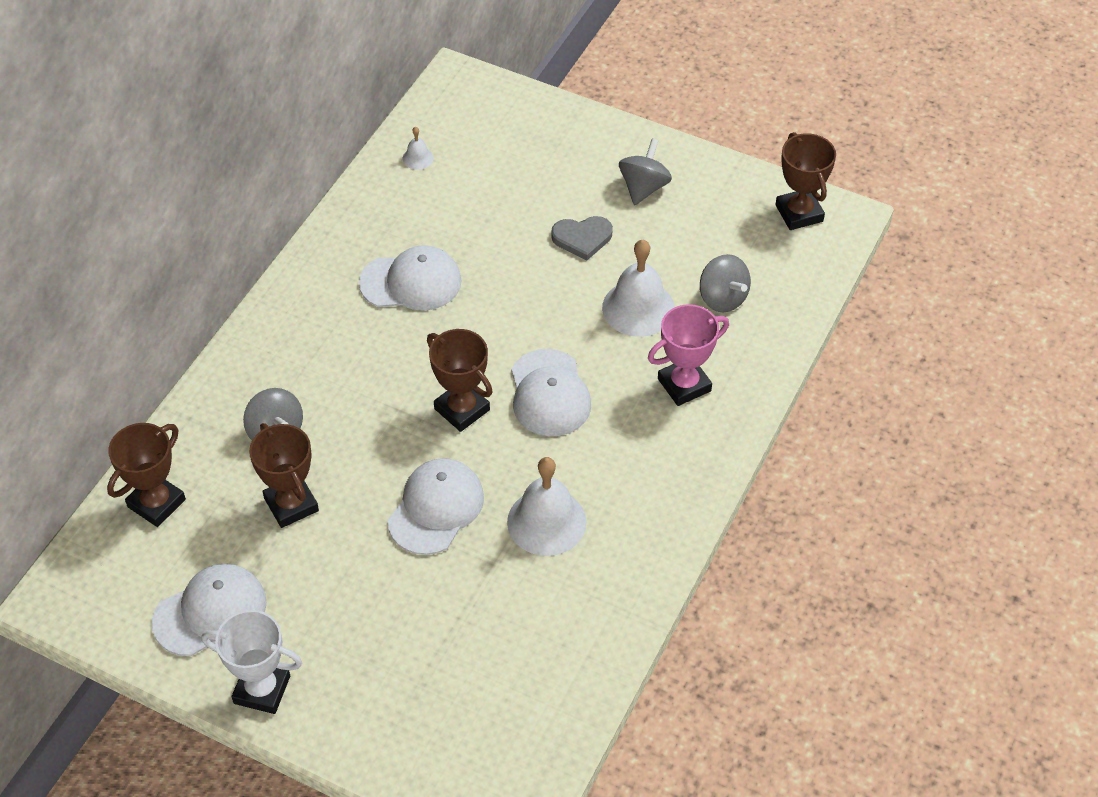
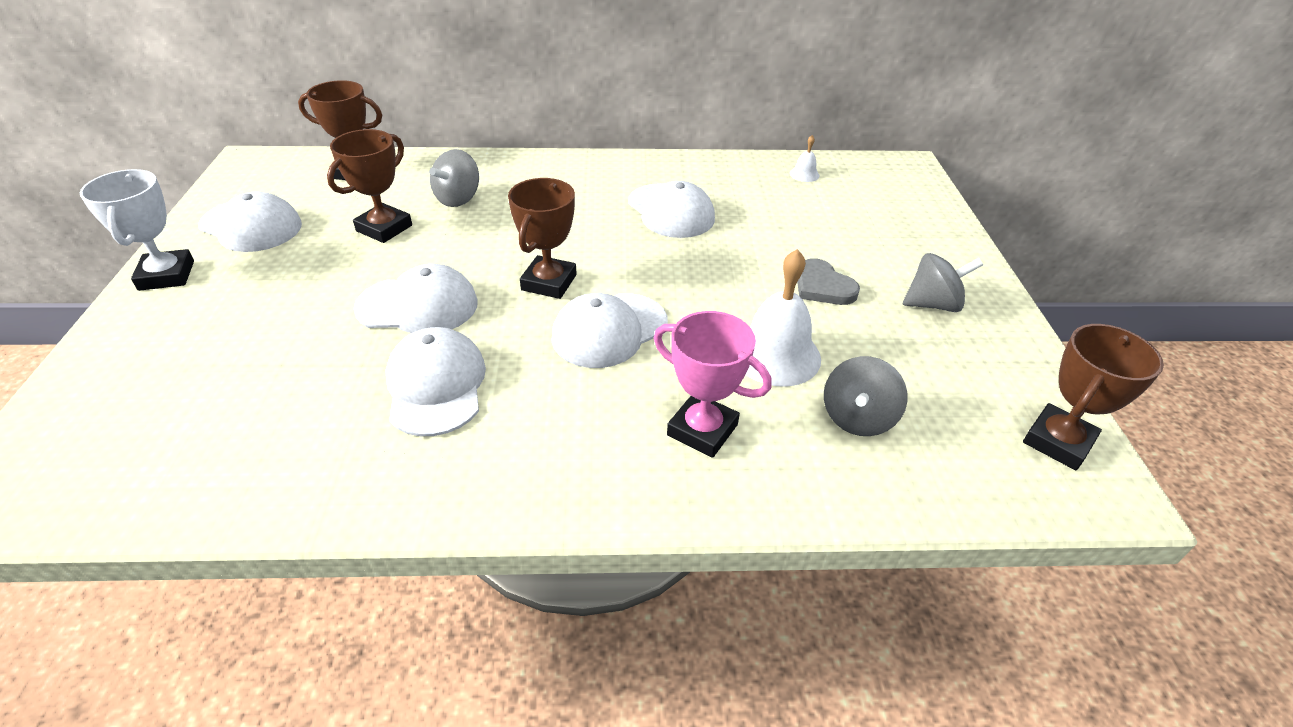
camera: 60 degrees right, 10 degrees down
white bell [507,457,587,556] -> white cap [385,327,486,436]

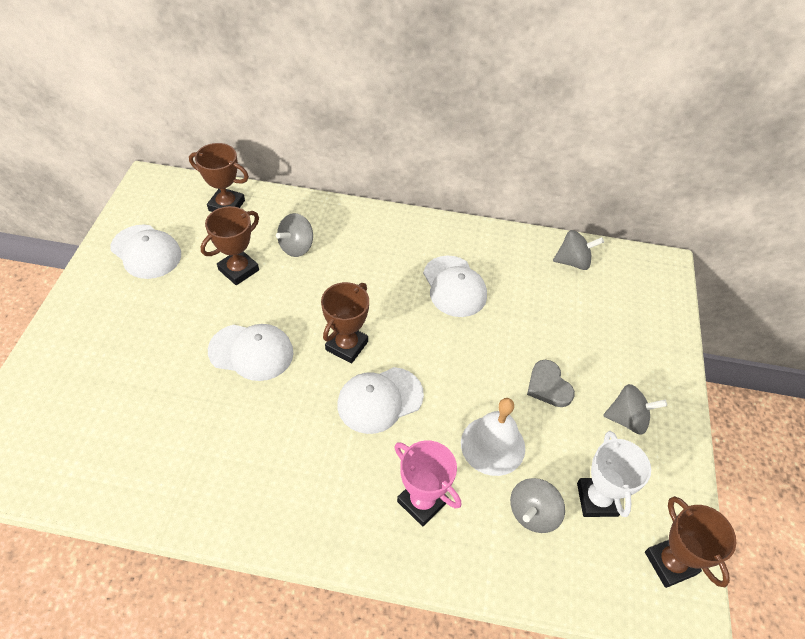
camera: 10 degrees right, 10 degrees up
white trophy [80,169,194,291] -> white trophy moved to [577,431,651,517]
white cap [385,327,486,436] -> none
white bell [790,135,820,182] -> grey spinning top [553,230,604,270]
brown trophy [1023,324,1164,470] -> brown trophy turned 75 degrees counterclockwise [645,496,736,588]

